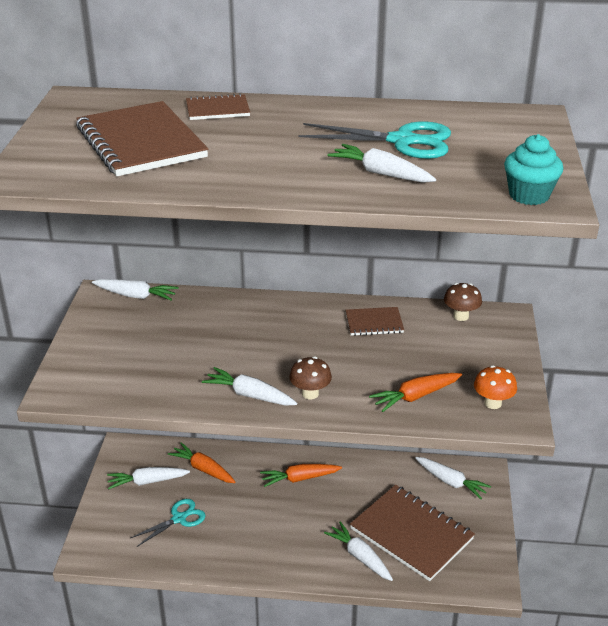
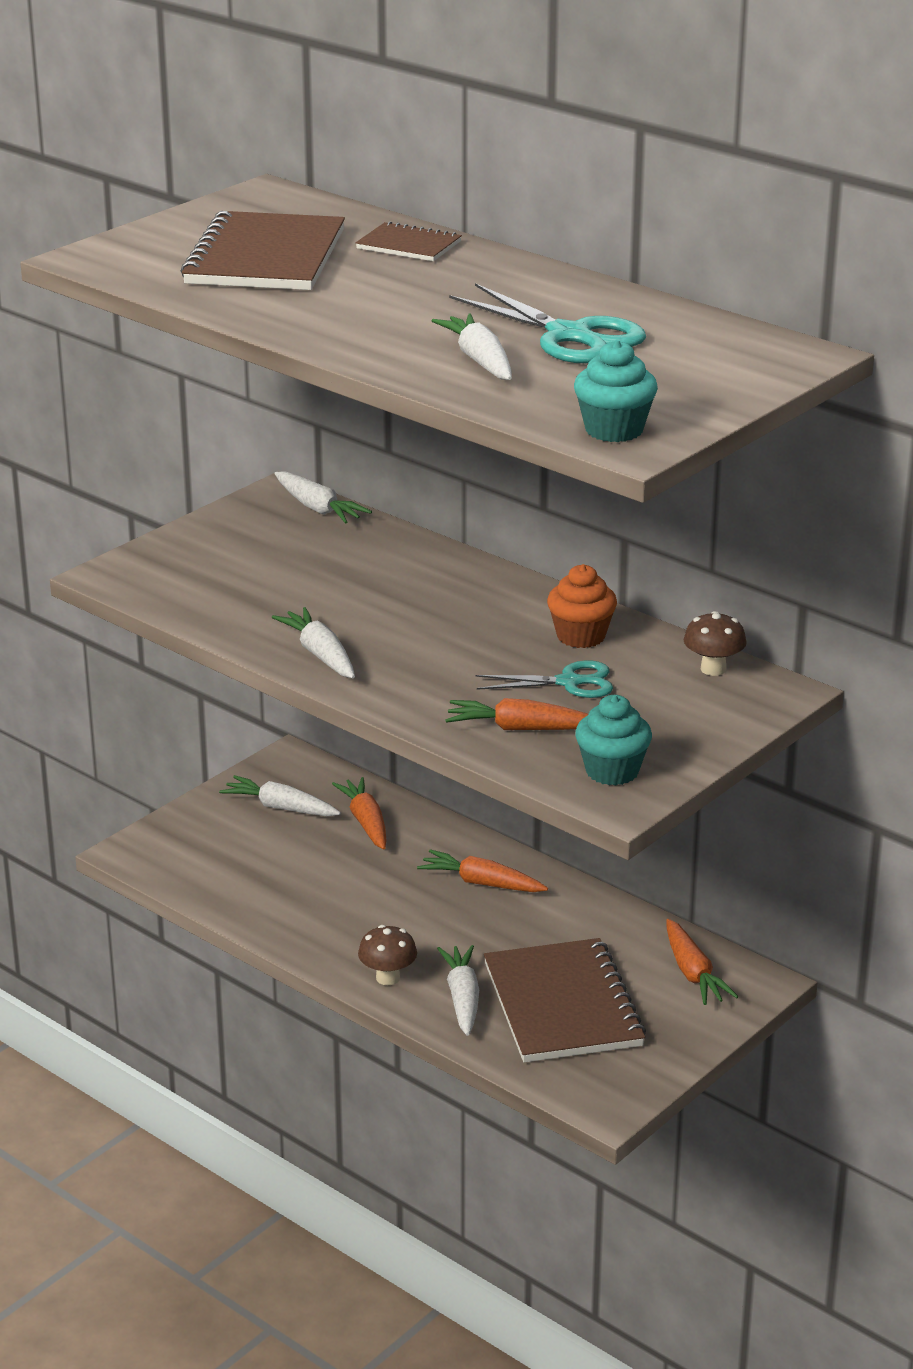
camera: 35 degrees right, 5 degrees down
turquoise scissors [131,499,206,547] -> turquoise scissors moved to [476,660,613,698]
brown mushroom [289,356,332,399] -> brown mushroom moved to [358,925,417,985]
brown notebook [346,307,404,336] -> orange cupcake [547,564,617,648]
white carrot [415,457,491,499] -> orange carrot [666,919,739,1005]
orange mushroom [474,365,517,409] -> turquoise cupcake [575,695,652,785]

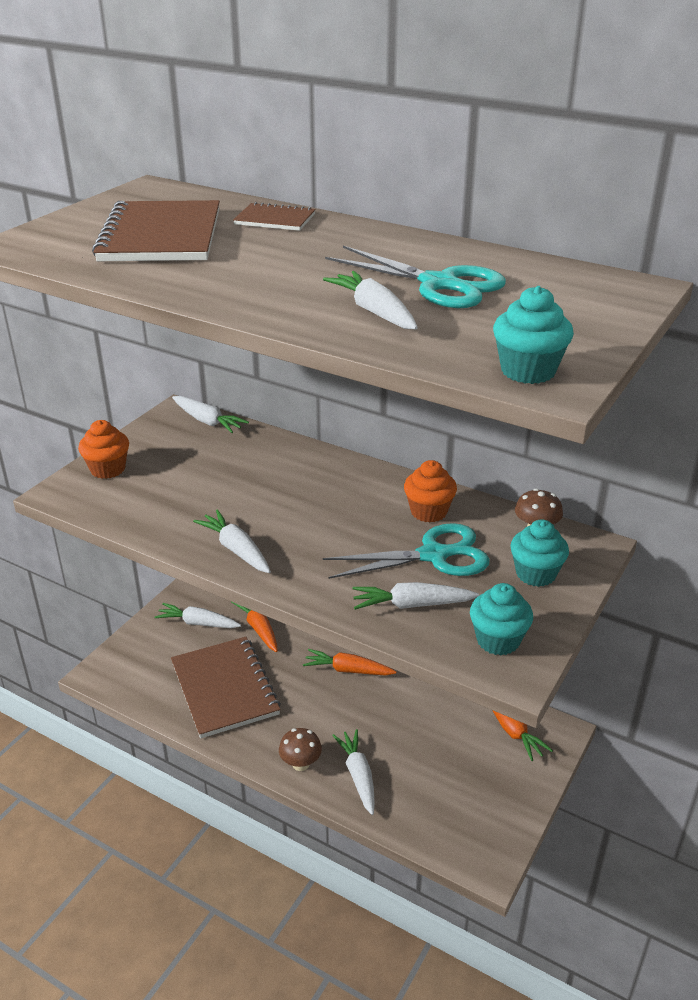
camera: 10 degrees left, 5 degrees up
orange carrot [445,698,588,730] -> white carrot [352,582,479,610]
turquoise scissors [476,660,613,698] -> turquoise scissors [323,523,490,579], size x1.54
brown notebook [484,938,646,1063] -> brown notebook moved to [171,637,281,739]
none -> orange cupcake [78,420,129,479]
none -> turquoise cupcake [510,519,569,587]

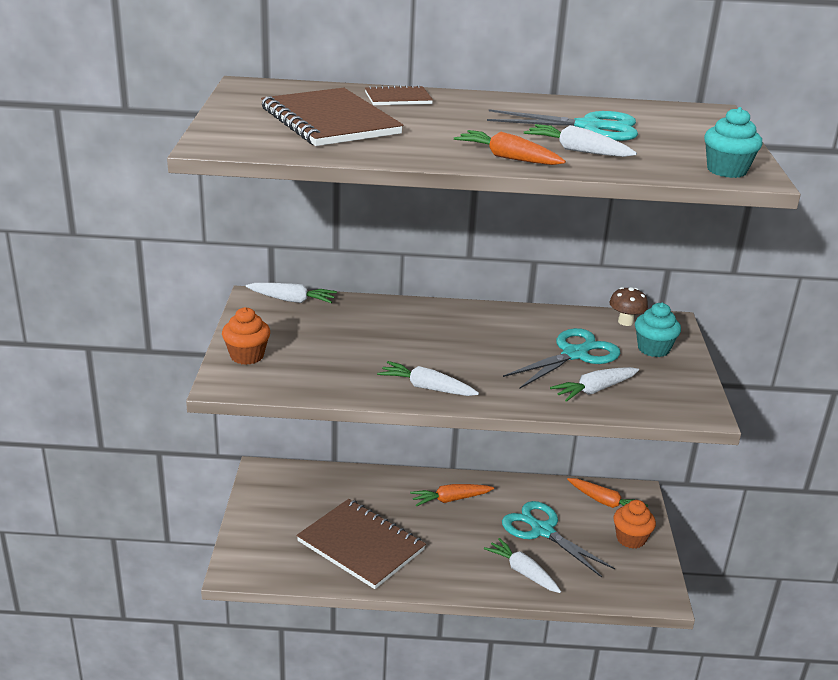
camera: 30 degrees left, 5 degrees down
white carrot [154,603,241,628] -> none
orange carrot [231,602,278,652] -> orange carrot moved to [454,130,566,165]
brown mushroom [279,728,322,771] -> none
orange cupcake [404,460,457,523] -> orange cupcake moved to [613,500,656,549]
turquoise cupcake [470,583,533,655] -> none
none -> turquoise scissors [502,501,615,577]

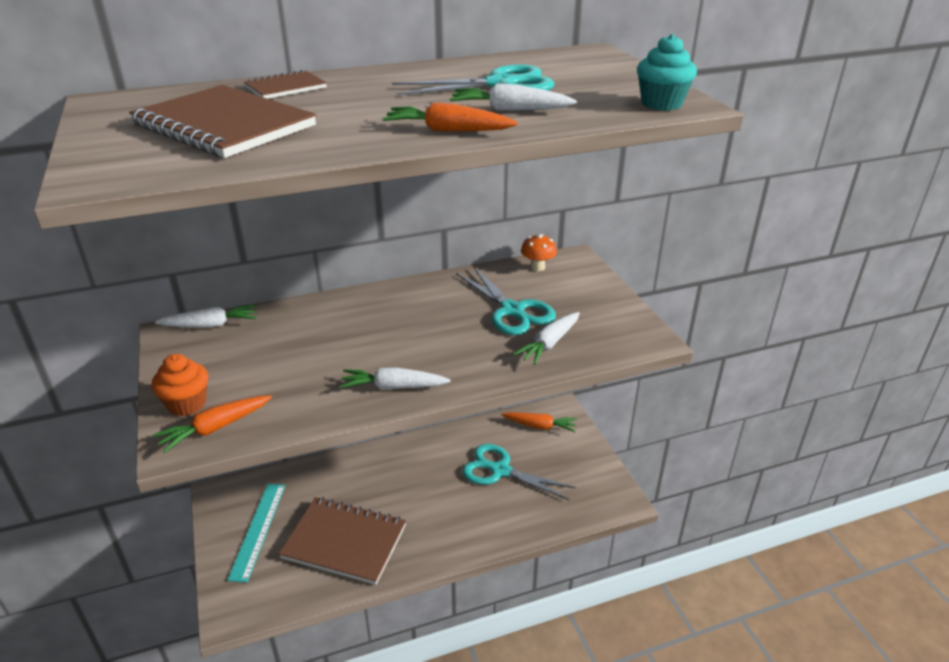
camera: 20 degrees left, 5 degrees up
orange carrot [410,484,494,507] -> orange carrot moved to [153,395,272,453]
white carrot [484,538,561,593] -> none
turquoise scissors [503,328,621,388] -> turquoise scissors turned 120 degrees clockwise [456,266,556,335]
brown mushroom [609,287,648,326] -> orange mushroom [521,234,557,271]
orange cupcake [613,500,656,549] -> none
turquoise cupcake [635,303,681,357] -> none
none -> turquoise ruler [227,484,285,582]

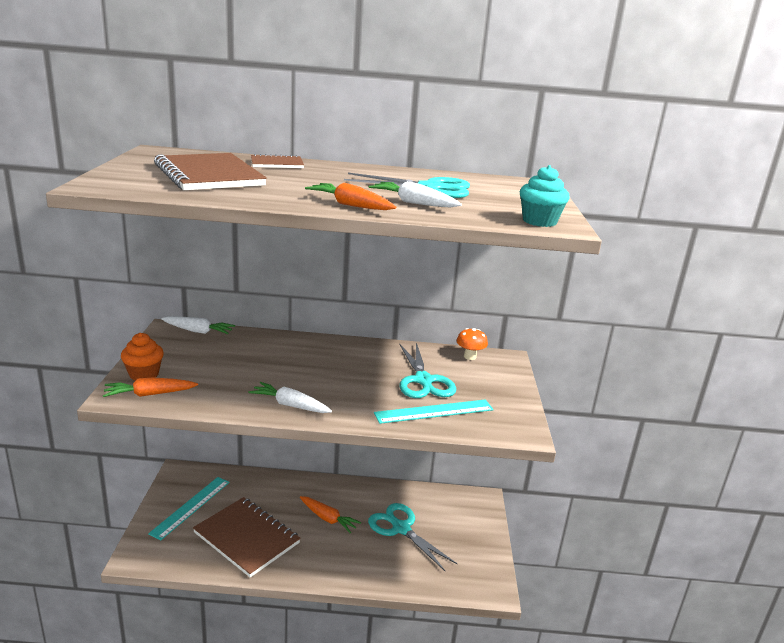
camera: 20 degrees right, 10 degrees down
orange carrot [501,412,577,432] -> orange carrot moved to [300,496,361,533]
white carrot [513,312,580,365] -> turquoise ruler [374,399,494,424]

